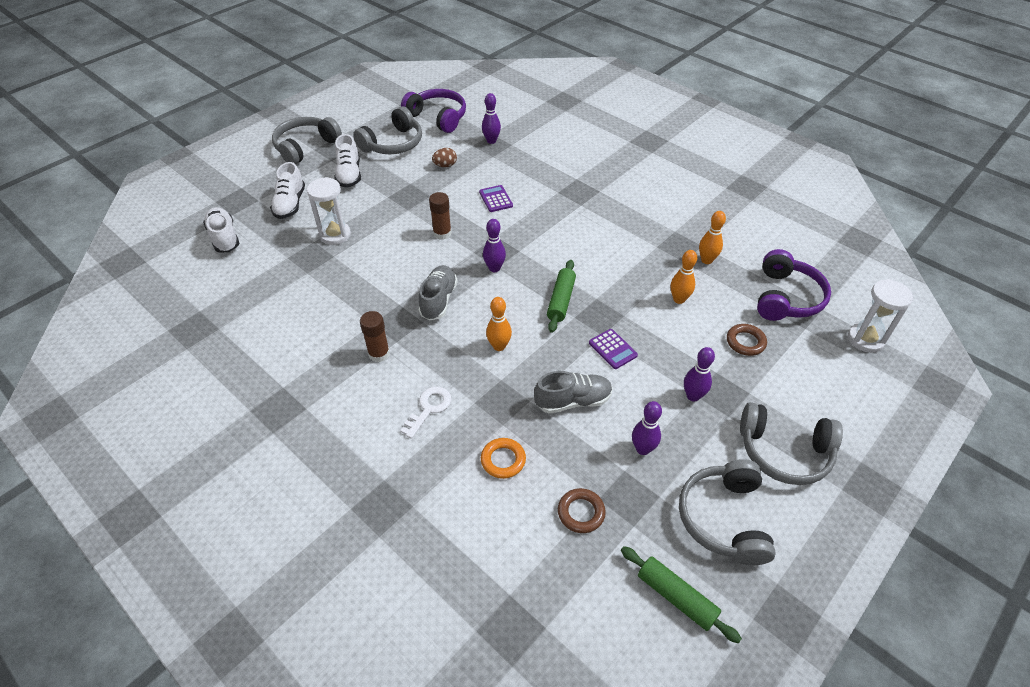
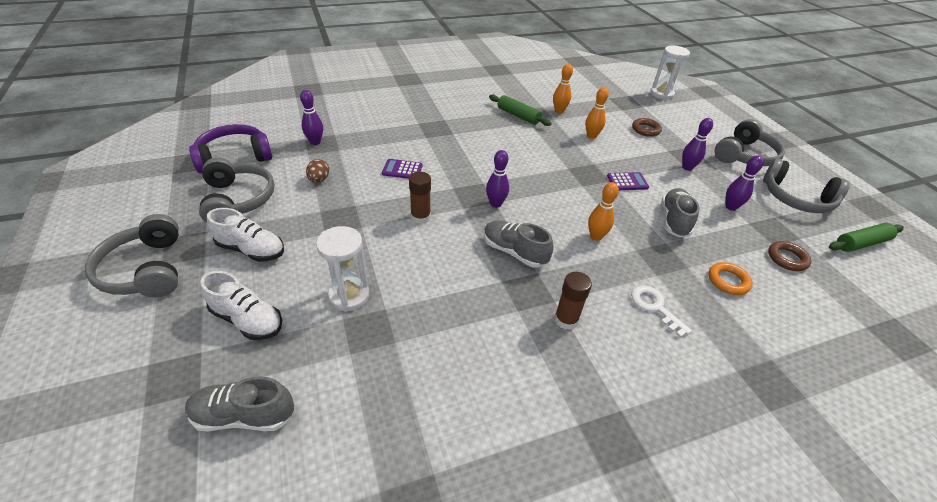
camera: 65 degrees left, 5 degrees down
white shoe [203,207,240,252] -> grey shoe [185,376,294,431]
green rolling pin [547,260,576,333] -> green rolling pin moved to [489,94,552,126]
purple headphones [757,249,831,321] -> none

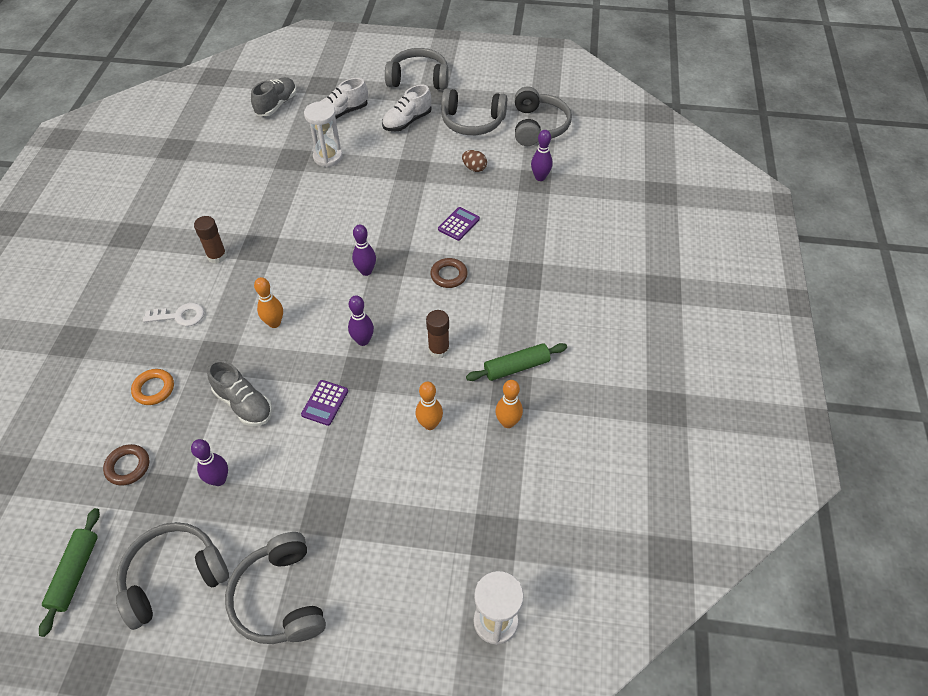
camera: 120 degrees right, 10 degrees up
purple headphones [189,124,272,173] -> grey headphones [515,86,572,146]
brown glue stick [409,172,431,224] -> brown glue stick moved to [426,310,450,359]
grey shoe [484,220,554,268] -> none
brown ring [632,118,662,137] -> brown ring moved to [430,258,468,288]
purple bowling pin [682,118,713,171] -> purple bowling pin moved to [348,295,374,346]

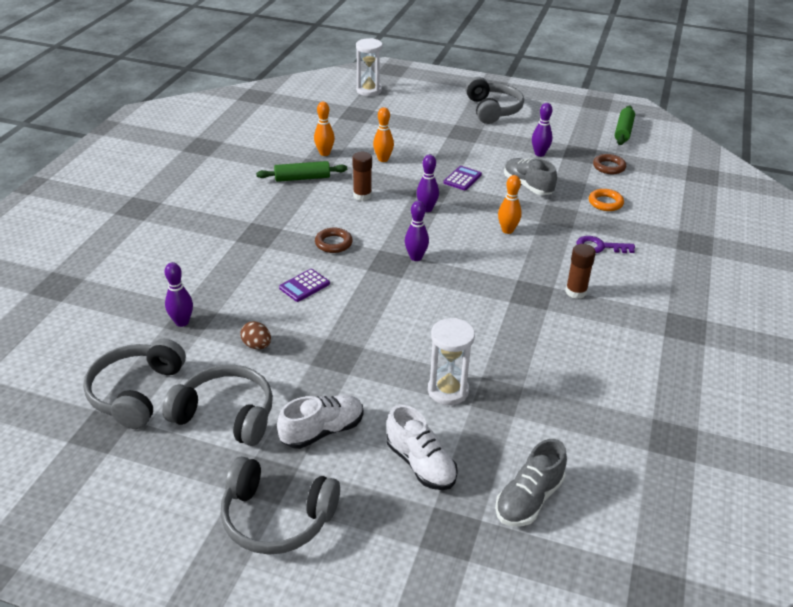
camera: 170 degrees left, 15 degrees down
grey headphones [116,522,229,630] -> none
white key [143,303,204,326] -> purple key [576,236,635,253]
white shoe [321,78,368,119] -> white shoe turned 75 degrees clockwise [386,405,458,490]

